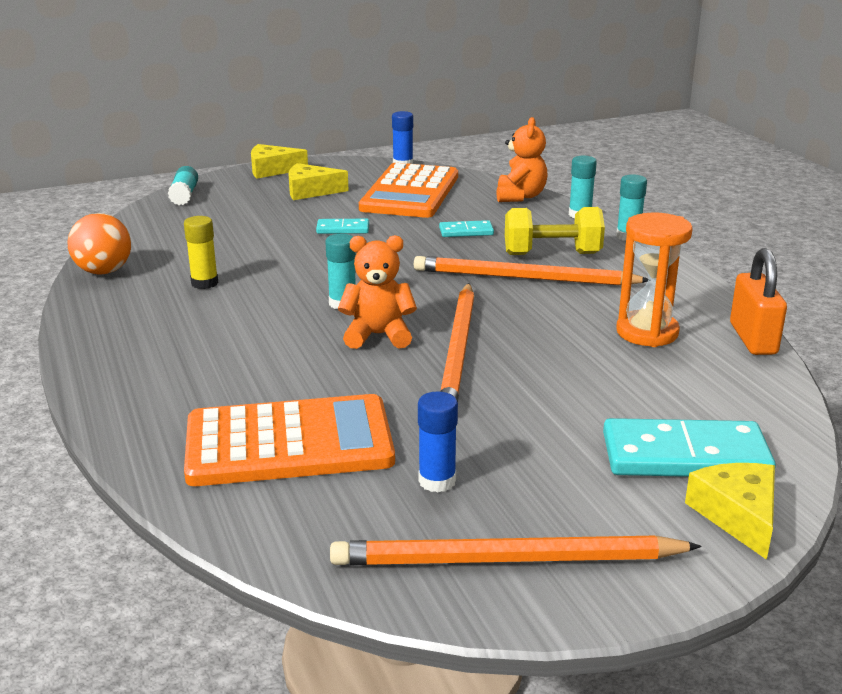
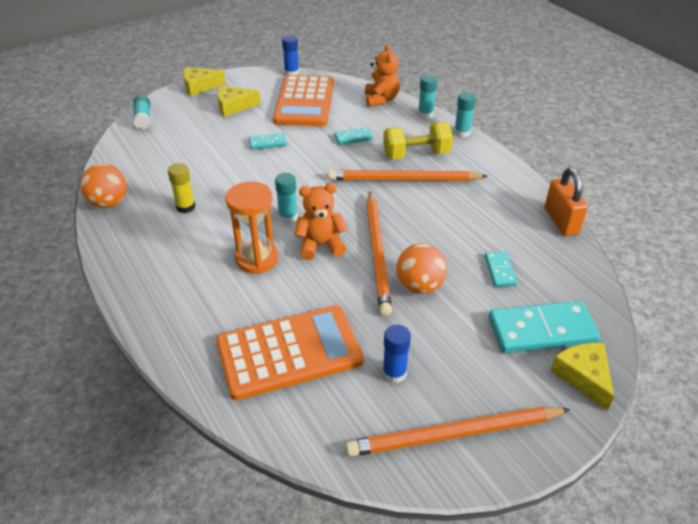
camera: 10 degrees left, 15 degrees up
orange hourglass [616,212,693,347] -> orange hourglass moved to [226,182,278,274]
none -> orange ball [396,243,447,294]
none -> turquoise domino [485,252,517,287]

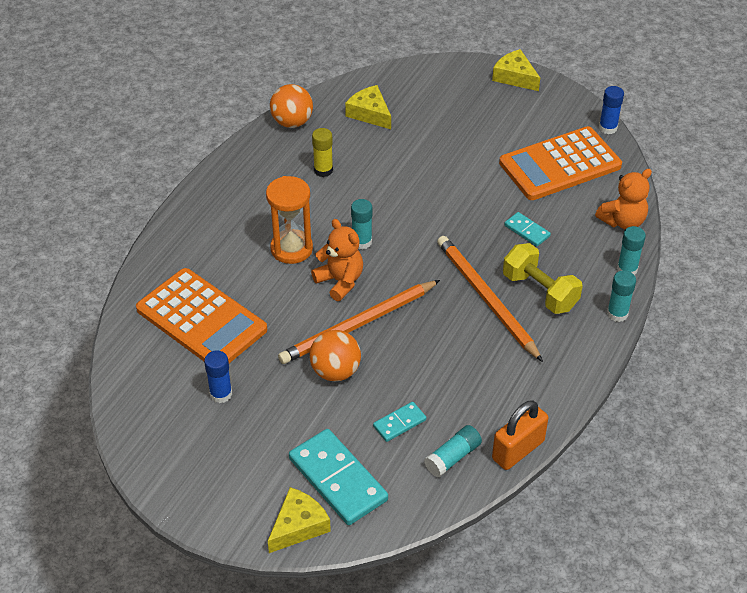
camera: 60 degrees right, 5 degrees up
turquoise glue stick [133,95,150,130] -> turquoise glue stick moved to [424,425,482,477]
yellow cheese [217,85,261,117] -> yellow cheese moved to [345,85,391,129]
turquoise domino [249,133,287,150] -> none
orange pencil [346,407,570,457] -> none

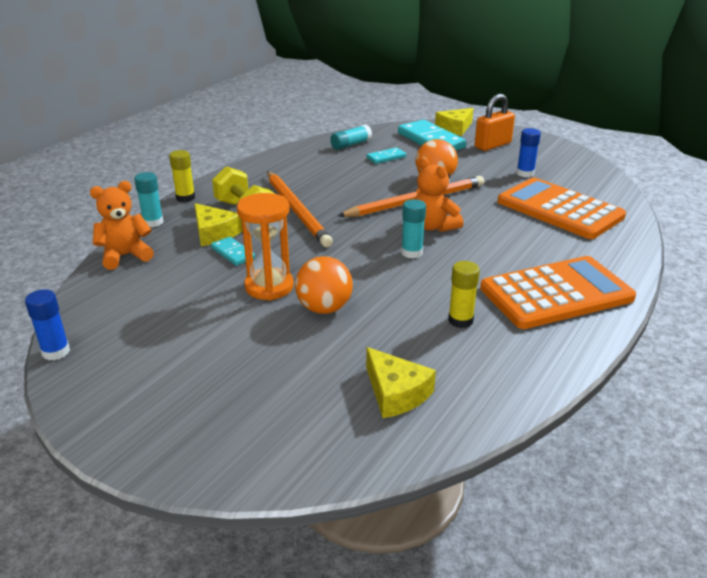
camera: 175 degrees left, 15 degrees down
orange hourglass [266,176,313,264] -> orange hourglass moved to [237,193,294,301]
orange ball [270,84,313,128] -> orange ball moved to [295,256,353,314]
yellow cheese [492,49,540,91] -> yellow cheese moved to [194,203,242,246]
orange padlock [492,400,548,470] -> orange padlock moved to [475,94,515,151]
orange calculator [499,126,622,200] -> orange calculator moved to [480,256,636,329]
turquoise glue stick [607,270,636,322] -> yellow glue stick [169,150,195,202]

